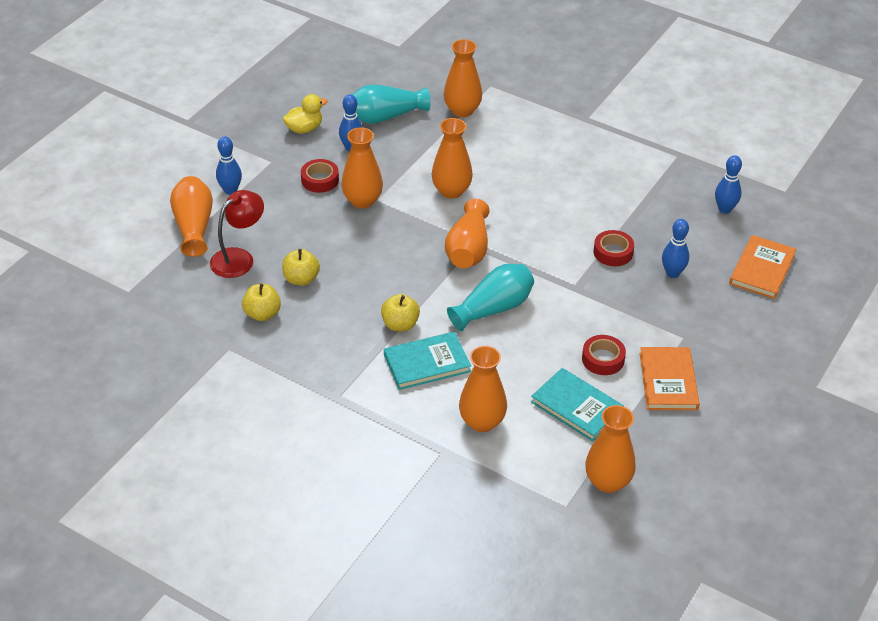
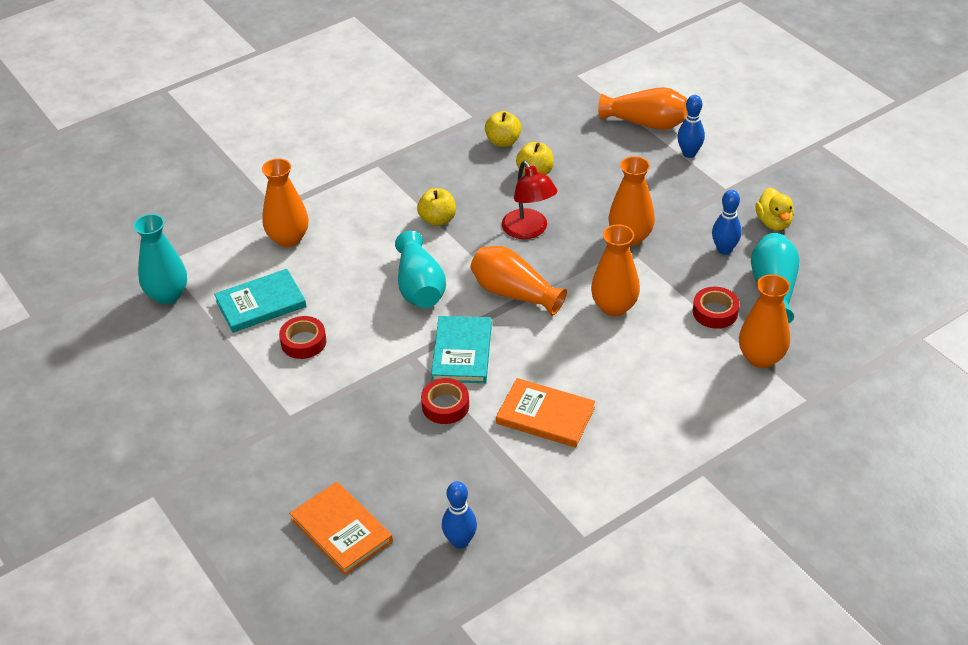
camera: 115 degrees right, 0 degrees up
red lamp [210,190,264,278] -> red lamp moved to [502,161,558,239]
red tape [301,159,339,193] -> red tape moved to [693,287,739,329]
turquoise book [384,332,471,390] -> turquoise book moved to [431,316,492,383]
orange vase [586,405,636,493] -> turquoise vase [134,214,187,304]
orange book [640,347,700,410] -> orange book moved to [496,378,595,448]
blue bowling pin [662,219,689,278] -> none

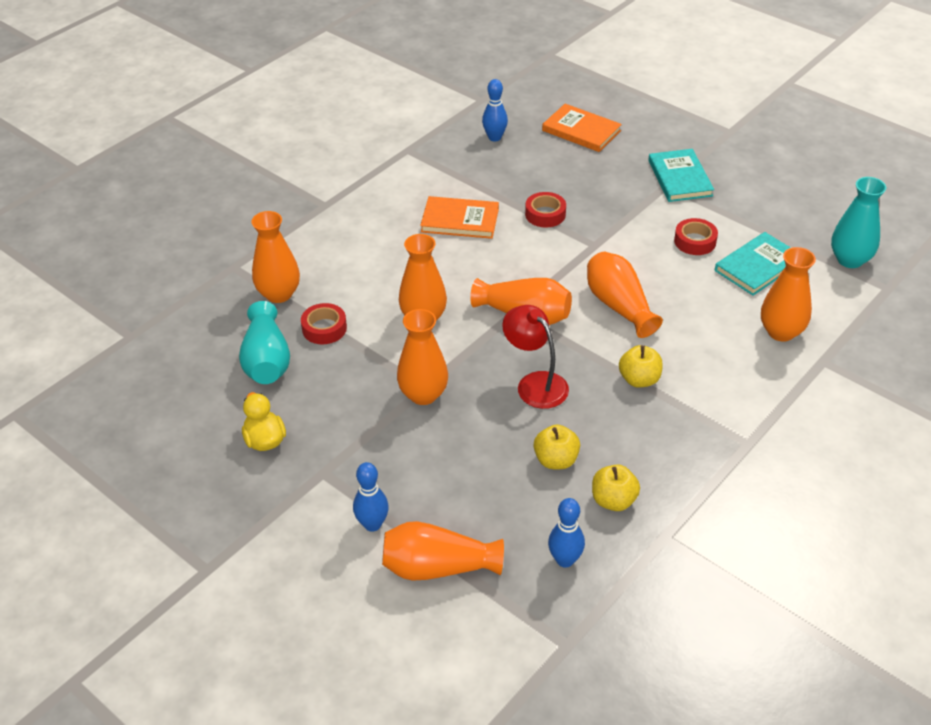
camera: 165 degrees right, 0 degrees up
turquoise vase [395,231,446,308] -> orange vase [587,252,663,338]
turquoise book [431,316,492,383] -> turquoise book moved to [648,149,714,202]
blue bowling pin [712,190,742,255] -> blue bowling pin moved to [548,498,585,568]

